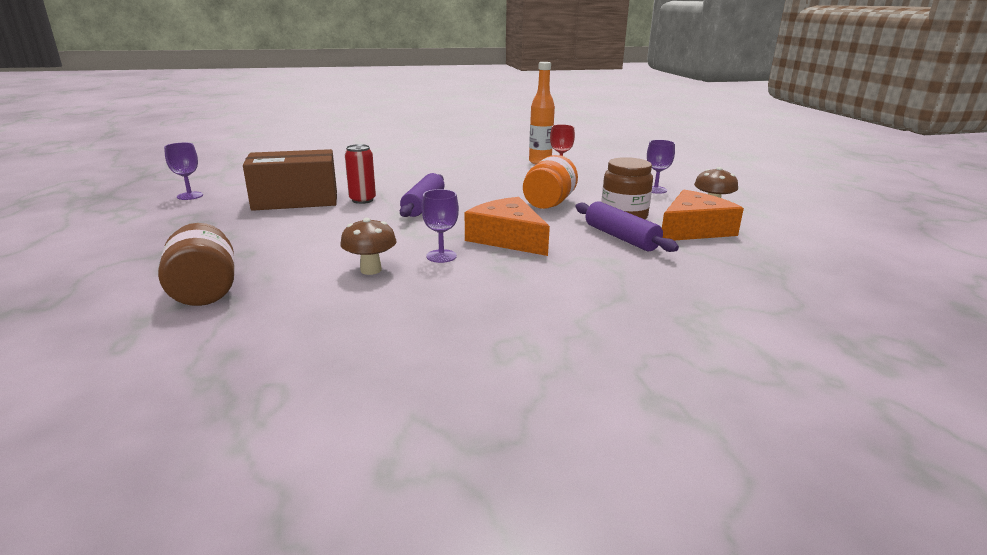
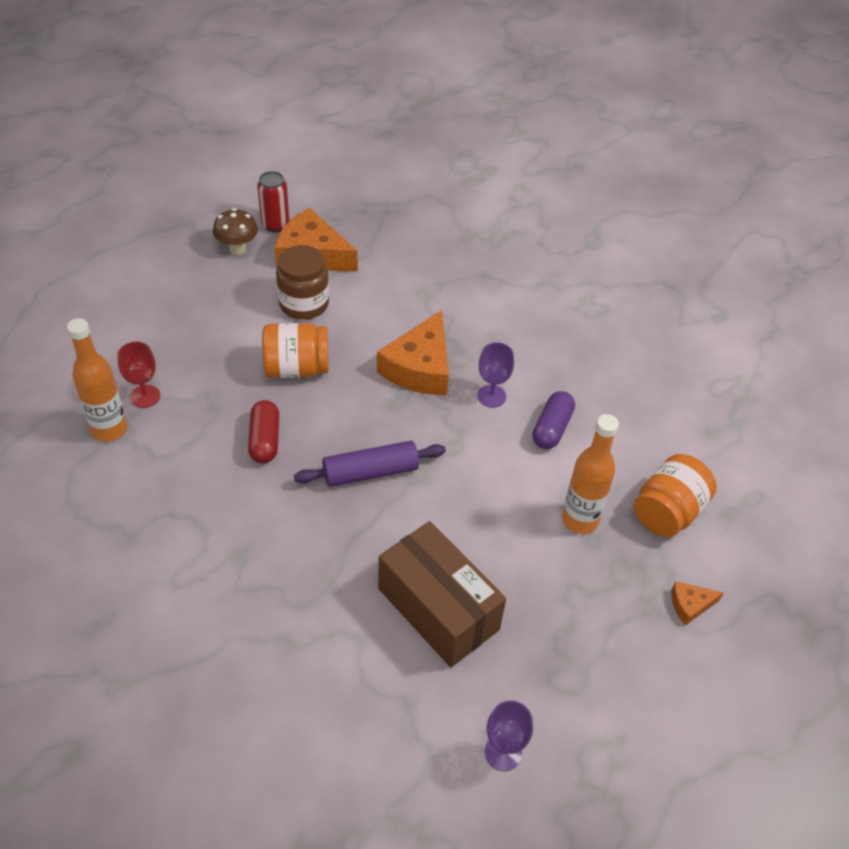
camera: 120 degrees left, 25 degrees up
brown jar [158,223,235,306] -> orange jar [634,454,717,537]
brown mushroom [340,218,397,275] -> purple capsule [532,391,575,449]
red can [345,144,376,204] -> red can moved to [257,171,289,232]
purple rolling pin [575,201,679,252] -> none
purple goblet [647,140,675,194] -> none
none -> red capsule [248,400,279,463]
none -> orange bottle [562,414,619,534]
none -> orange cheese [672,581,723,625]

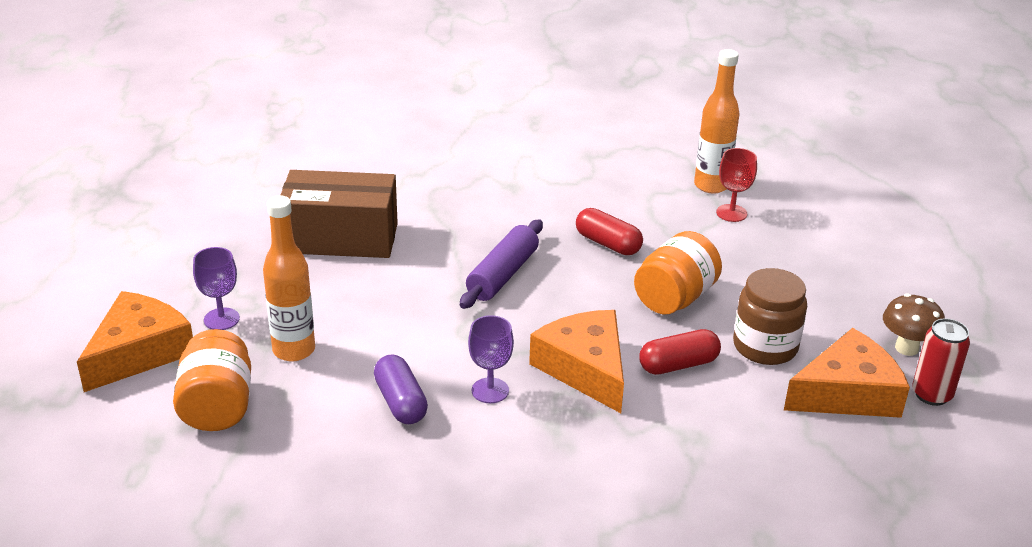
camera: 135 degrees right, 15 degrees down
purple goblet [485,700,533,771] -> purple goblet moved to [193,247,240,330]
orange cheese [672,581,723,625] -> orange cheese [77,291,193,392], size x2.15
none -> red capsule [639,329,721,375]

